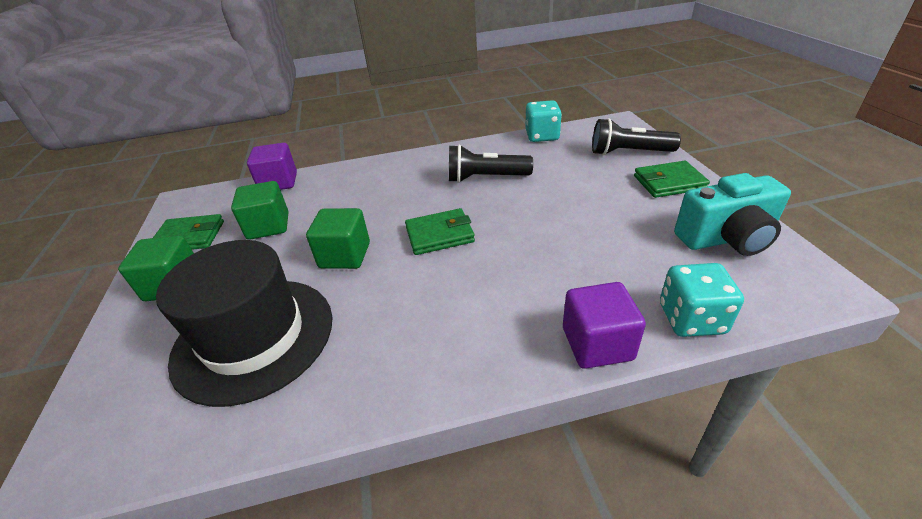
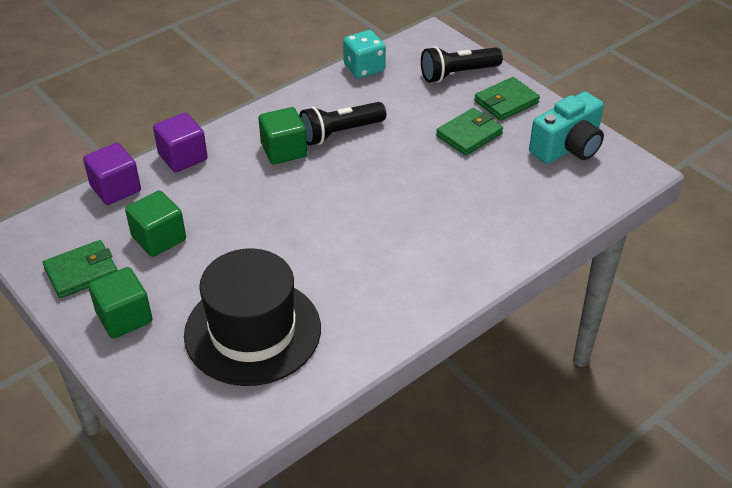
camera: 30 degrees left, 5 degrees up
green cube [306,208,370,269] -> green cube moved to [259,107,307,164]
green wallet [405,208,475,255] -> green wallet moved to [436,108,503,156]
purple cube [563,282,646,369] -> purple cube moved to [153,113,208,172]
turquoise dice [660,263,744,337] -> none

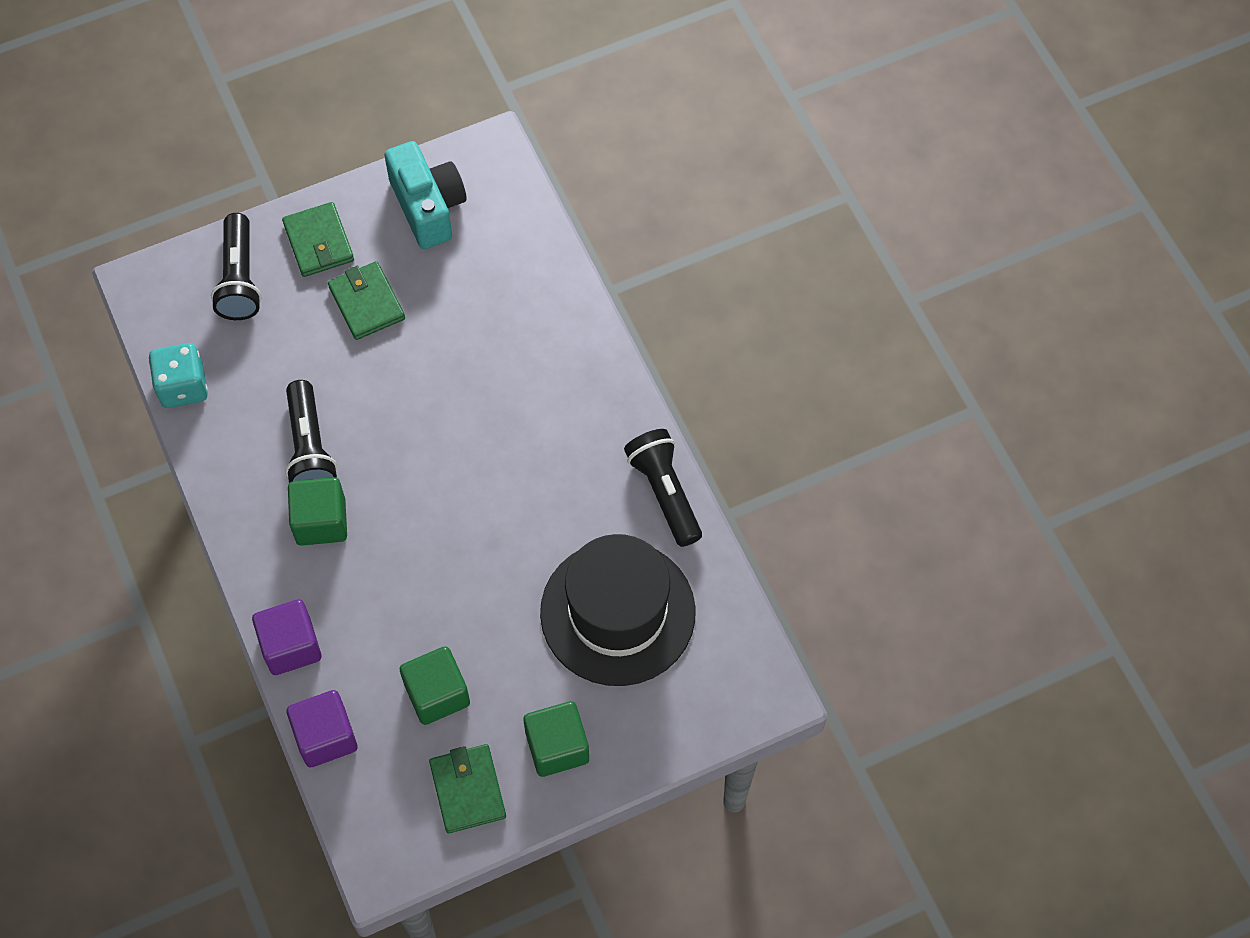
camera: 75 degrees left, 20 degrees up
none -> black flashlight [624,429,702,547]

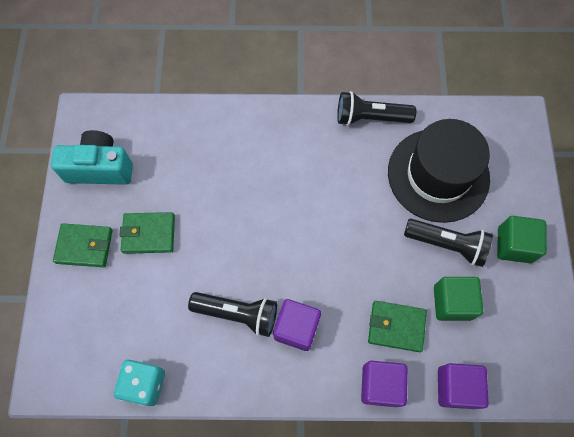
camera: 65 degrees left, 5 degrees up
black flashlight [211,213,261,320] -> black flashlight moved to [404,219,493,267]
green cube [288,477,347,546] -> purple cube [273,299,321,351]
green wallet [429,744,506,833] -> green wallet moved to [368,301,427,352]

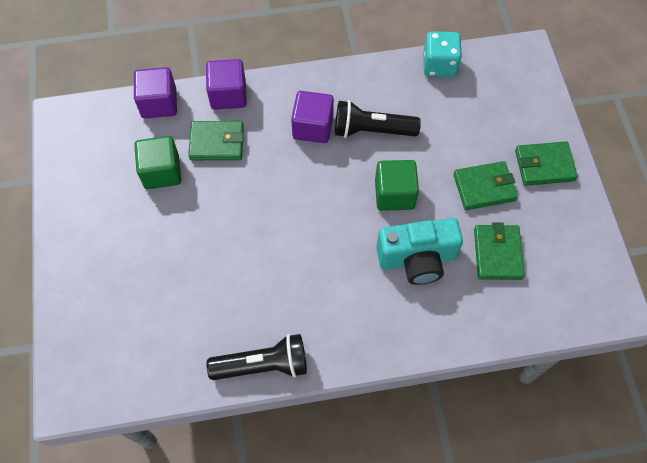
camera: 170 degrees right, 5 degrees down
turquoise camera [51,130,133,185] -> turquoise camera moved to [376,218,463,285]
black hat [388,119,490,223] -> none
black flashlight [404,219,493,267] -> none
green cube [497,216,547,263] -> green cube moved to [375,160,419,211]
none -> green wallet [474,223,525,280]

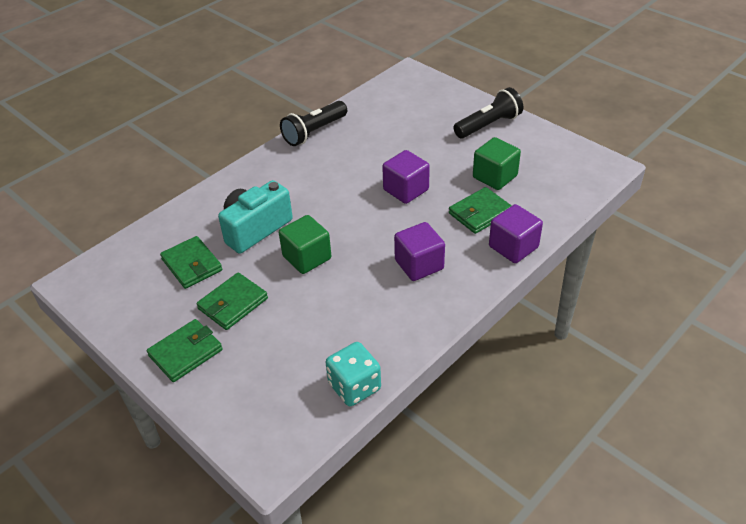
camera: 145 degrees right, 20 degrees down
purple cube [134,67,177,119] -> purple cube moved to [382,150,430,204]
black flashlight [335,100,421,138] -> black flashlight moved to [453,87,524,138]

